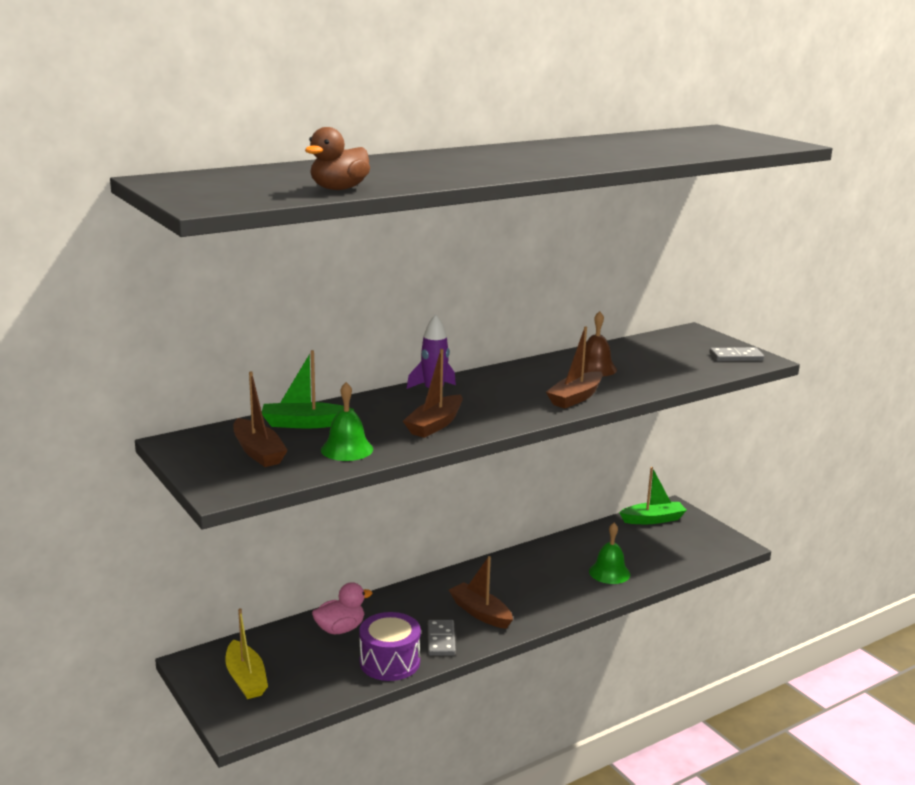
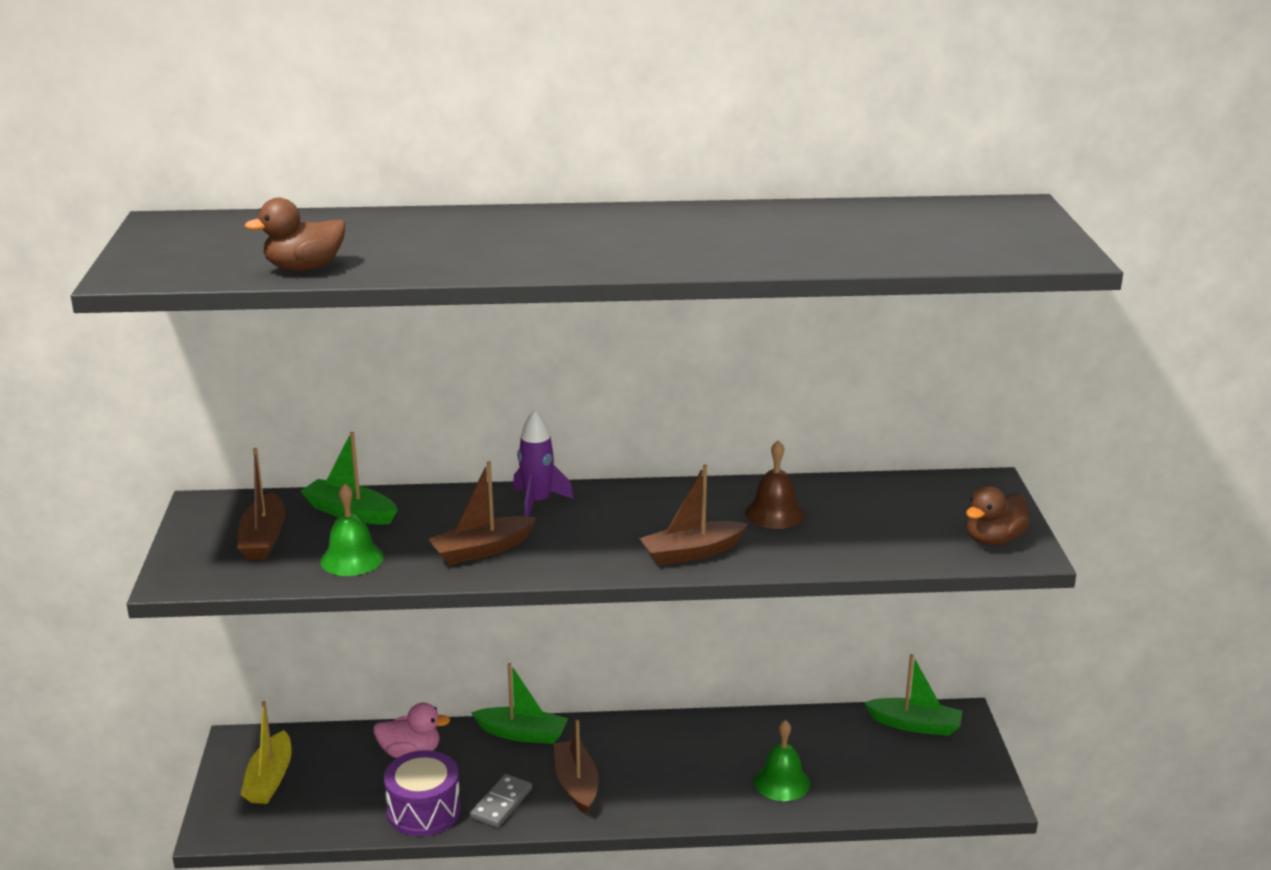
camera: 30 degrees right, 5 degrees up
grey domino [709,347,764,361] -> brown duck [966,486,1030,546]
none -> green boat [471,663,568,744]

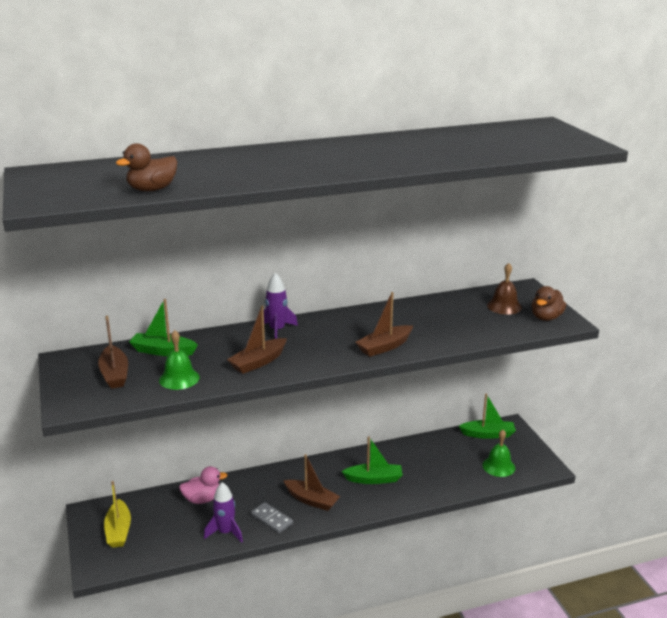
camera: 15 degrees left, 0 degrees up
purple drum [384,750,461,836] -> purple rocket [204,482,243,543]
grey domino [470,774,532,828] -> grey domino turned 60 degrees counterclockwise [251,502,293,533]
green boat [471,663,568,744] -> green boat moved to [341,436,403,484]
brown boat [554,720,599,815] -> brown boat turned 150 degrees clockwise [283,454,341,511]
brown bell [745,440,805,529] -> brown bell moved to [487,263,522,315]
green bell [754,720,810,801] -> green bell moved to [483,430,515,477]

